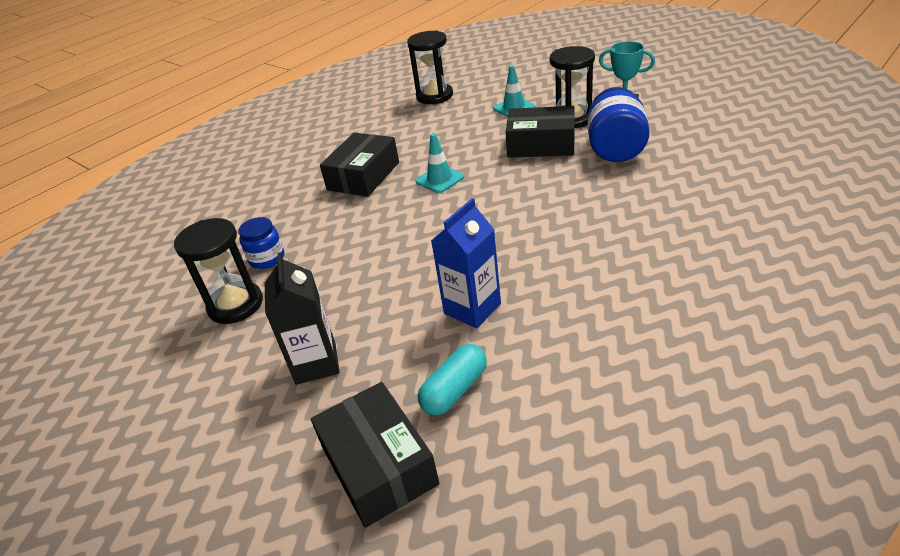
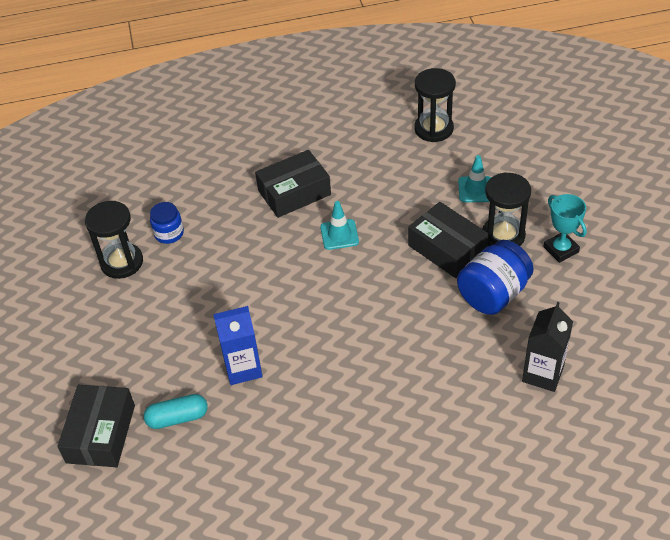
camera: 35 degrees right, 10 degrees up
black carton [265,252,340,385] -> black carton moved to [522,302,573,392]

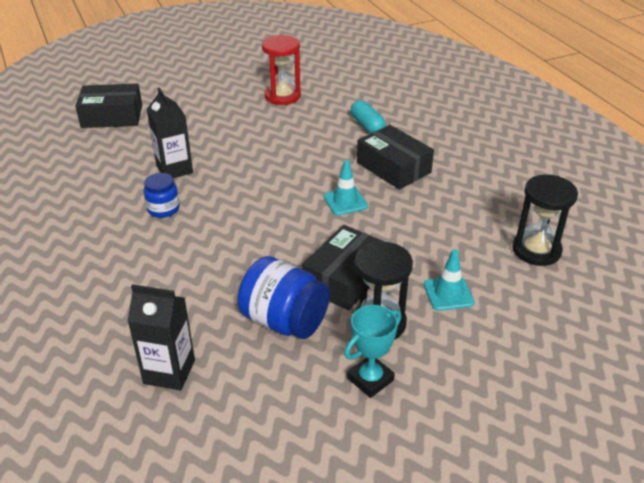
camera: 75 degrees right, 10 degrees down
black hourglass [85,201,143,279] -> red hourglass [262,35,301,105]
turquoise capsule [144,394,208,429] -> turquoise capsule moved to [351,100,386,133]
blue jar [150,202,184,244] -> blue jar moved to [144,173,180,218]
blue carton [213,306,263,385] -> black carton [147,88,193,178]

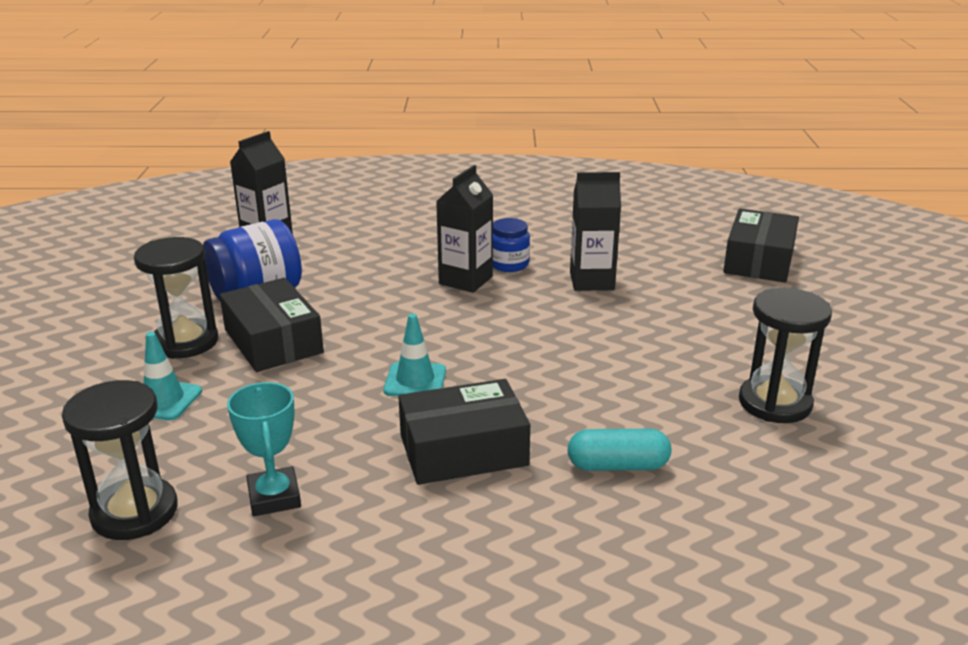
camera: 115 degrees right, 10 degrees down
red hourglass [262,35,301,105] -> black hourglass [739,288,832,423]
turquoise trophy [344,305,401,398] -> turquoise trophy moved to [227,382,301,516]
none -> black carton [436,165,493,293]

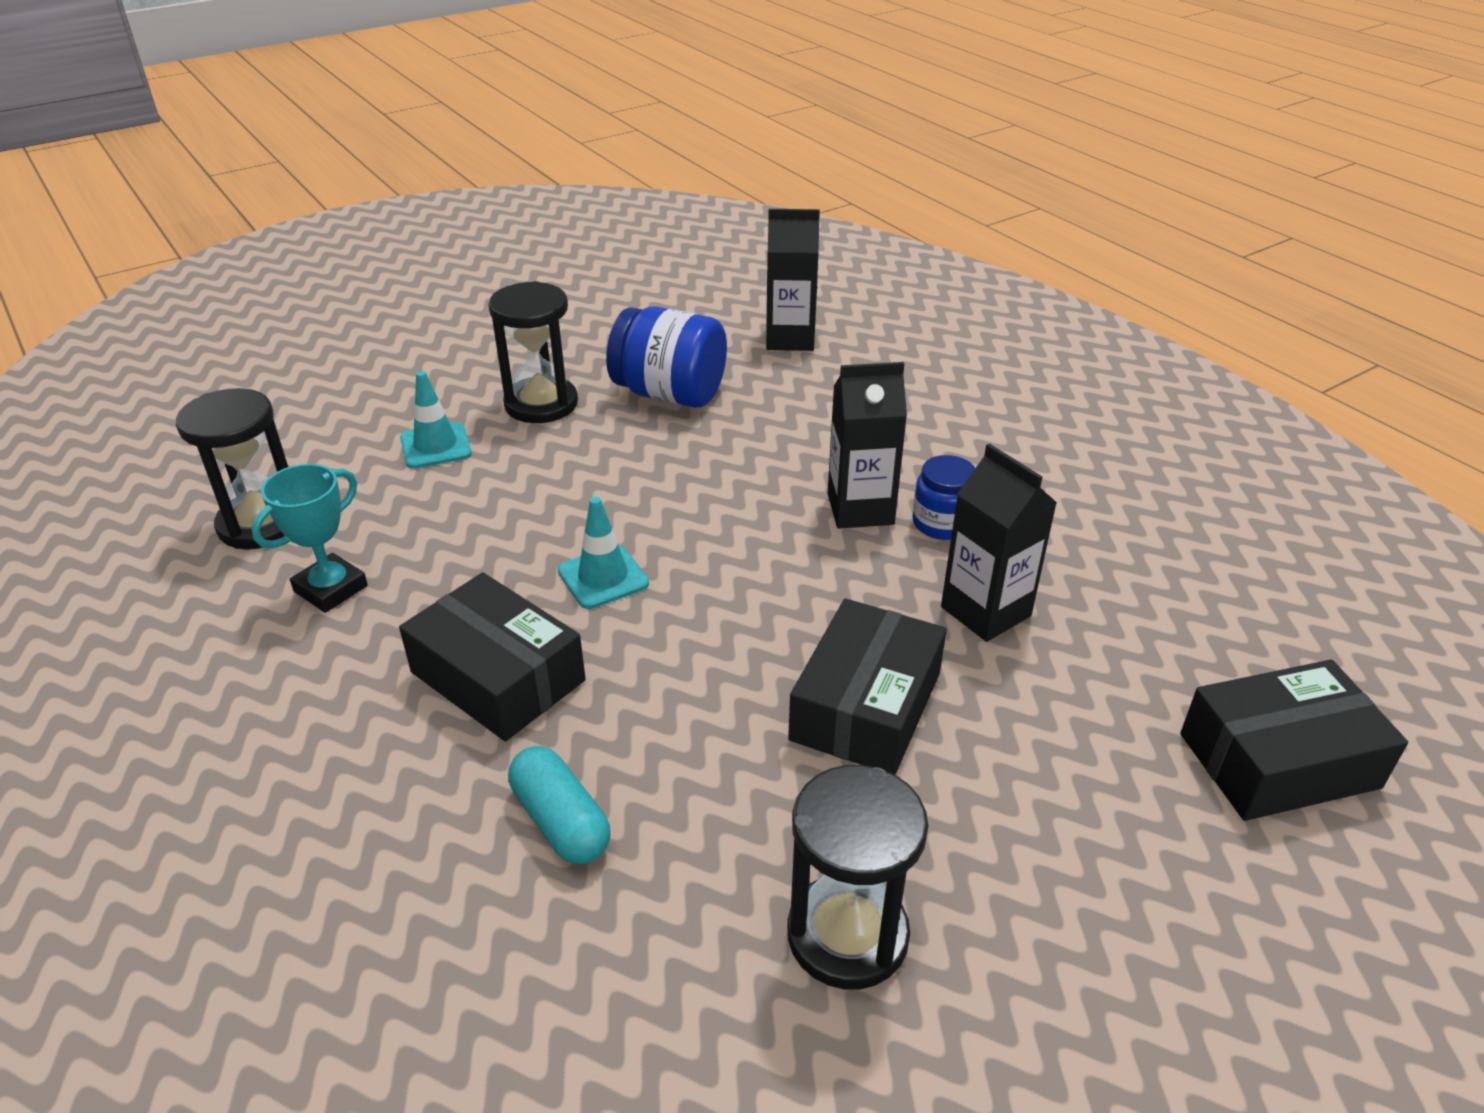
camera: 55 degrees right, 10 degrees up
black box [220,278,324,372] -> black box moved to [788,598,947,775]

